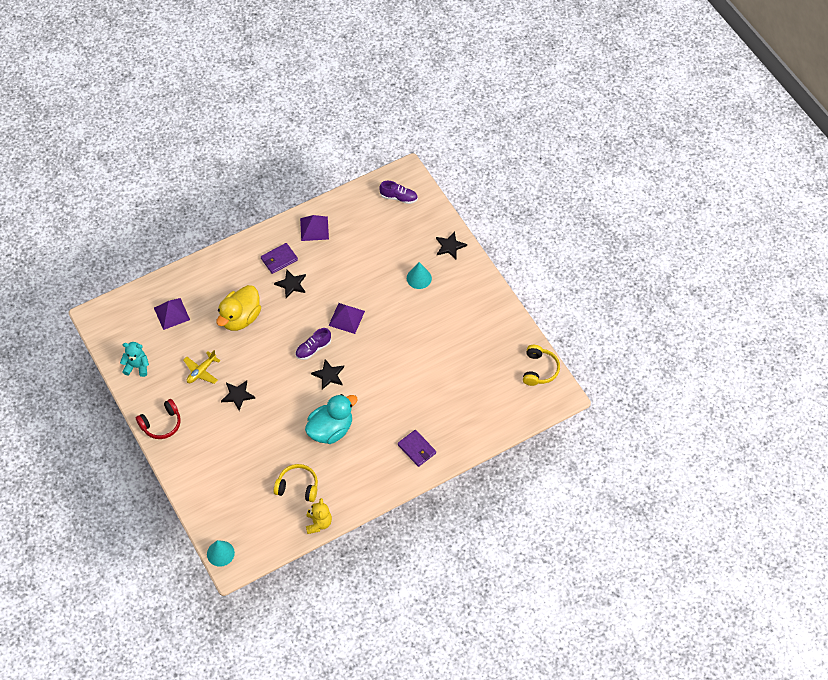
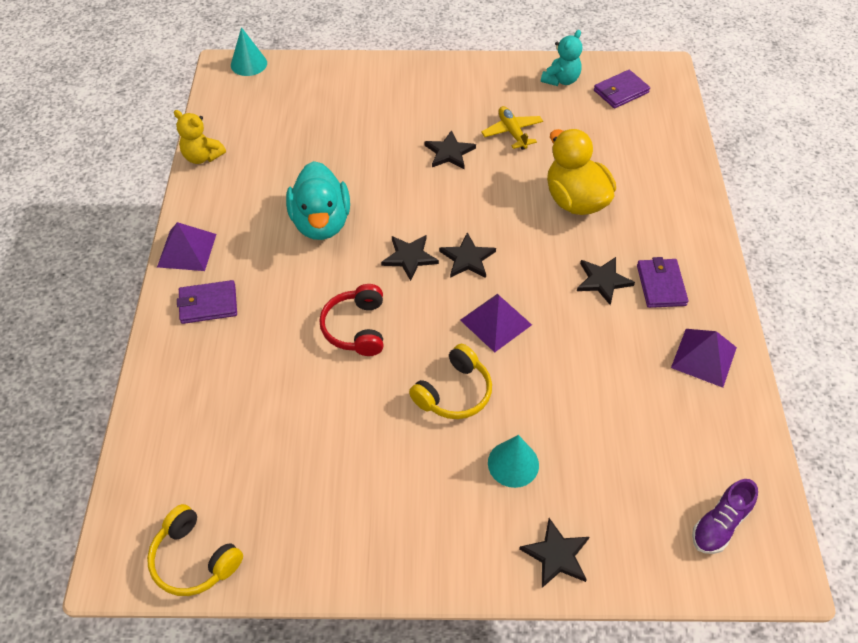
camera: 120 degrees right, 5 degrees down
red headphones [136,399,181,439] -> red headphones moved to [319,284,383,356]
purple pyramid [154,298,190,330] -> purple pyramid moved to [157,222,216,271]
yellow headphones [274,464,318,502] -> yellow headphones moved to [409,344,492,419]
purple shoe [295,328,331,360] -> black star [439,232,496,278]
none -> purple wallet [594,70,650,109]

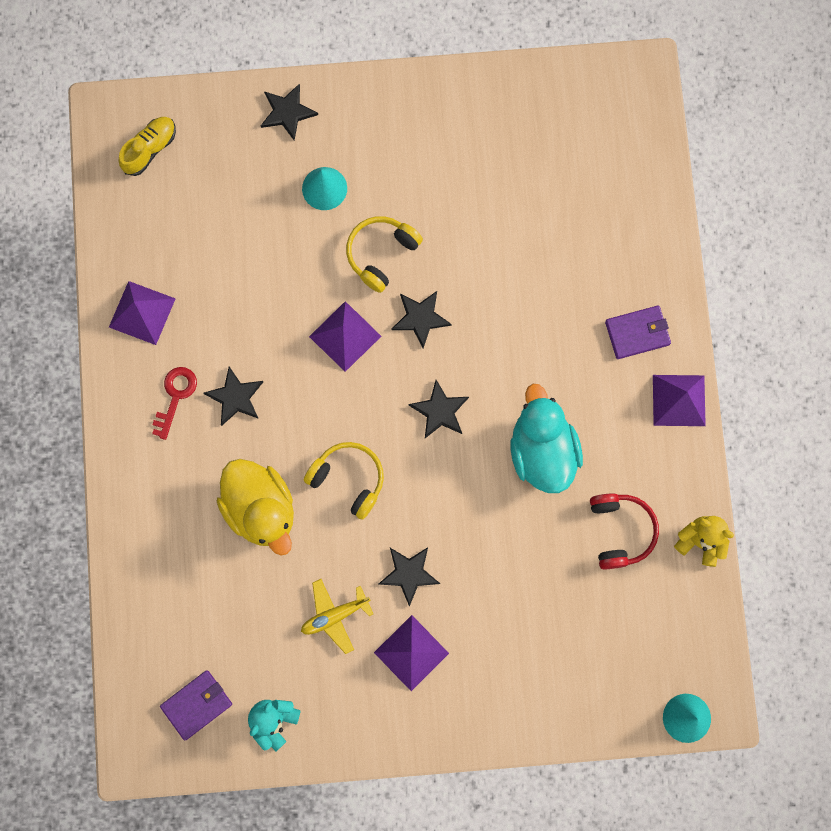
camera: 175 degrees right, 25 degrees up
yellow headphones [147,504,243,596] -> yellow headphones moved to [304,442,384,520]
red headphones [319,284,383,356] -> red headphones moved to [590,493,659,569]
black star [439,232,496,278] -> black star moved to [391,291,452,348]
yellow plane [481,106,543,150] -> yellow plane turned 90 degrees clockwise [301,579,373,654]
purple wallet [637,257,689,308] -> red key [152,367,197,440]
purple shoe [692,479,758,554] -> yellow shoe [118,117,176,176]
none -> purple pyramid [374,615,449,691]

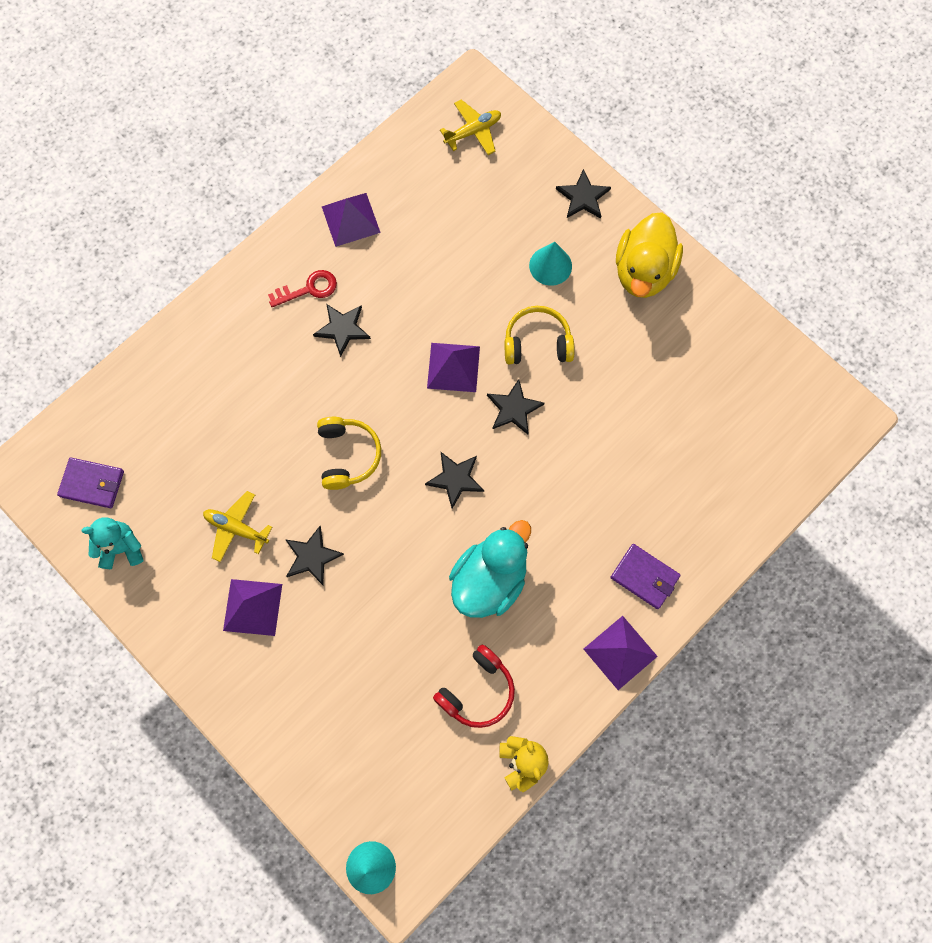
camera: 50 degrees right, 5 degrees down
yellow shoe [118,117,176,176] -> yellow plane [440,99,501,155]
yellow duck [217,459,294,556] -> yellow duck moved to [616,212,683,298]

